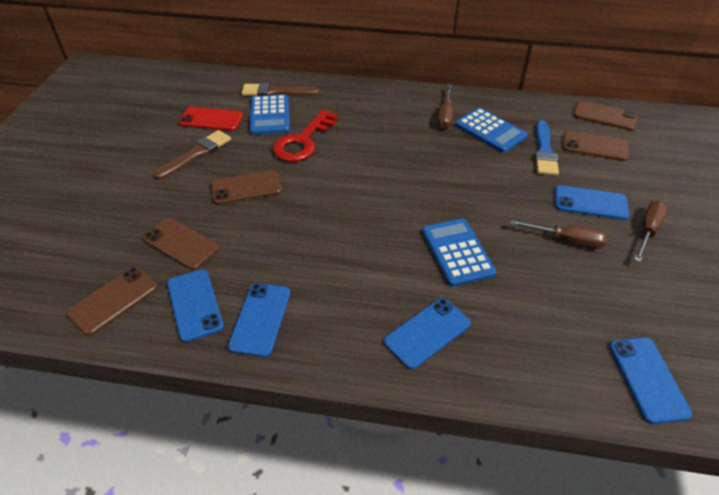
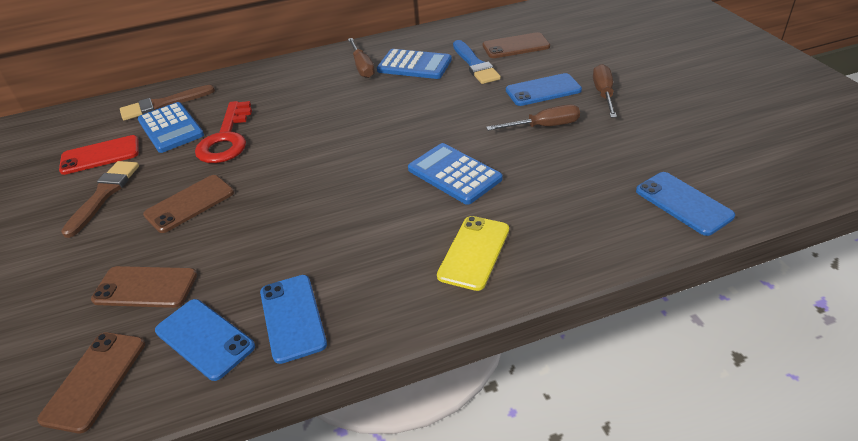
camera: 25 degrees left, 5 degrees down
blue phone [384,298,471,369] -> yellow phone [437,216,509,291]
brown phone [573,101,638,131] -> none

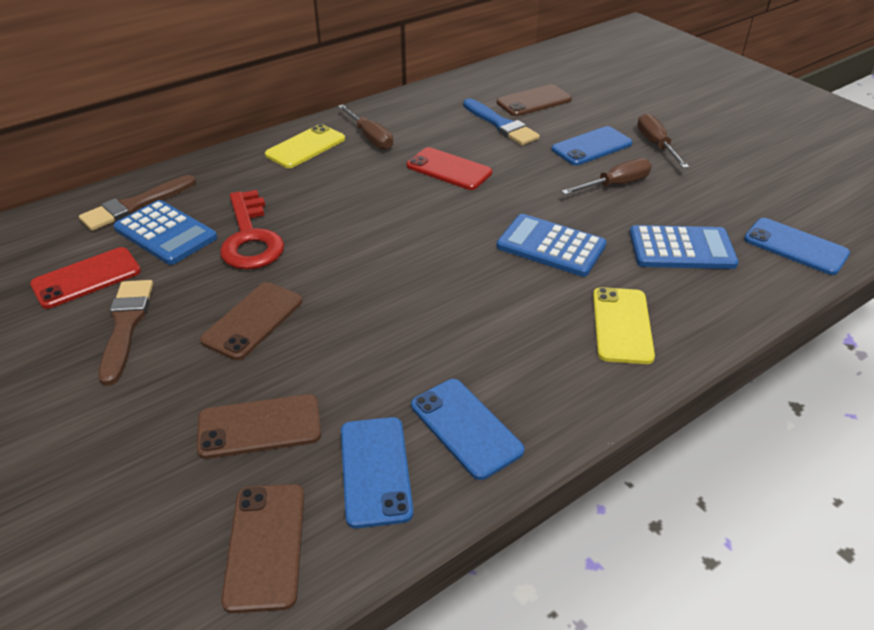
camera: 20 degrees left, 0 degrees up
blue phone [155,299,255,381] -> blue phone turned 60 degrees clockwise [341,417,413,528]
blue calculator [377,49,452,79] -> blue calculator moved to [629,225,739,269]
none -> yellow phone [265,124,345,168]
none -> red phone [407,147,492,190]

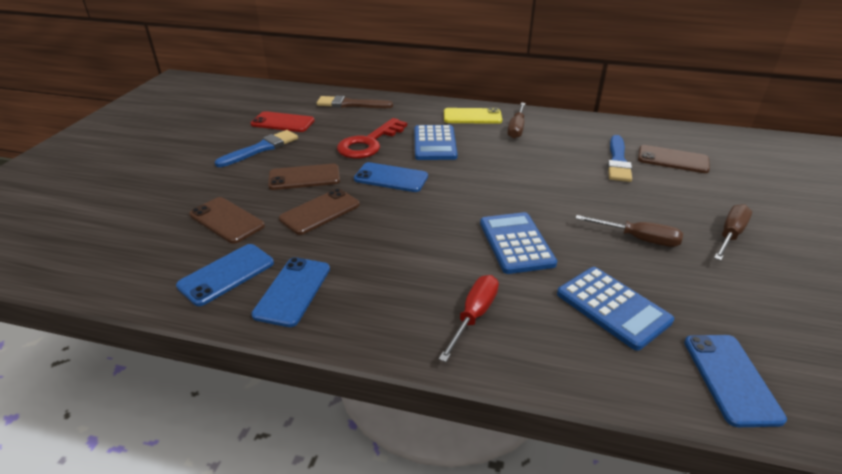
camera: 50 degrees right, 5 degrees down
brown brush [98,280,153,386] -> blue brush [215,130,298,167]
blue calculator [113,200,217,265] -> blue calculator moved to [414,125,457,160]
brown phone [221,484,304,613] -> brown phone moved to [279,189,360,235]
red phone [407,147,492,190] -> none
blue phone [552,126,632,165] -> blue phone moved to [354,162,428,192]
yellow phone [593,287,655,364] -> red screwdriver [439,275,499,362]

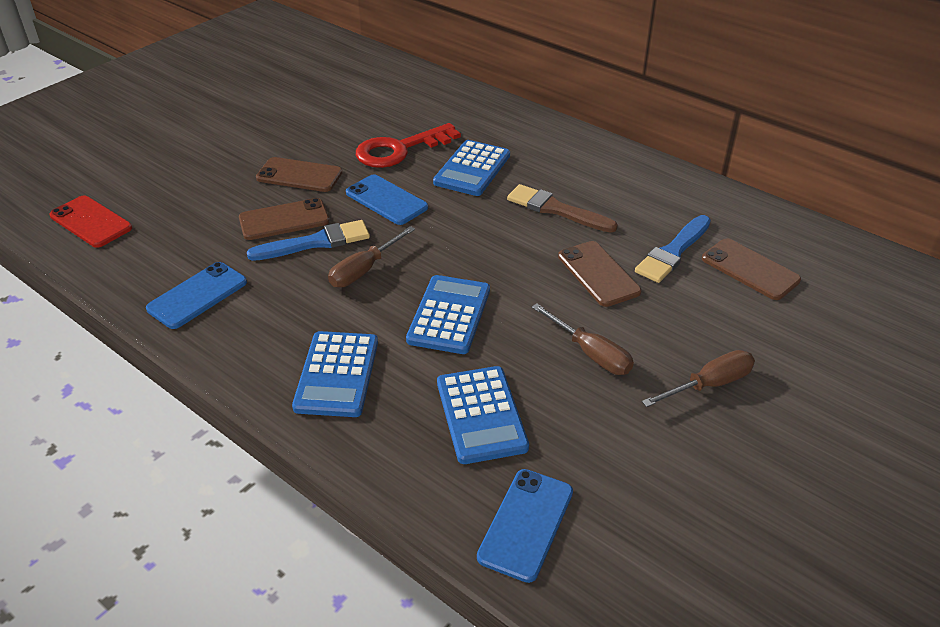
camera: 25 degrees right, 5 degrees up
blue phone [176,244,274,306] -> none
brown phone [189,197,265,244] -> brown phone moved to [558,241,641,307]
blue brush [215,130,298,167] -> blue brush moved to [247,220,370,261]
red phone [250,111,315,132] -> red phone moved to [49,195,132,248]
brown brush [316,95,393,108] -> brown brush moved to [507,184,618,233]
red screwdriver [439,275,499,362] -> blue calculator [292,331,378,417]
yellow phone [444,108,502,124] -> none
brown screwdriver [507,103,525,139] -> brown screwdriver moved to [328,226,415,288]

